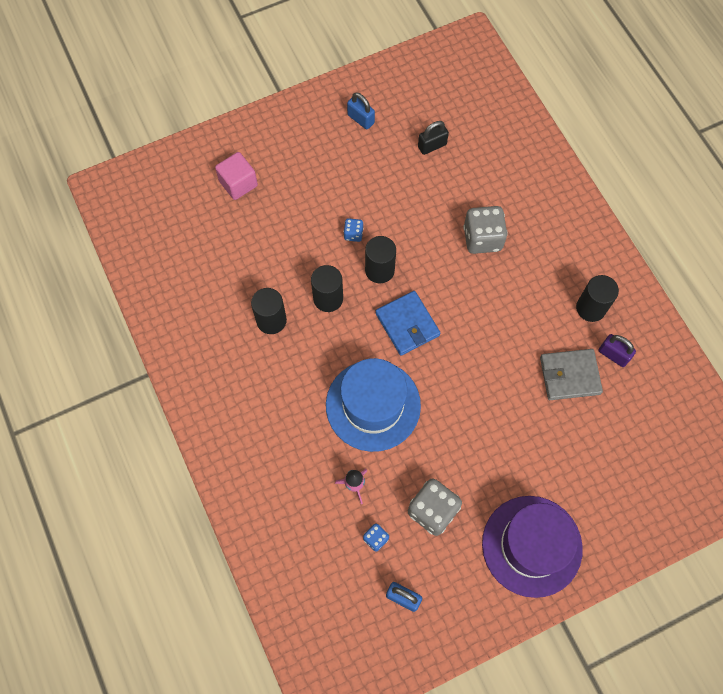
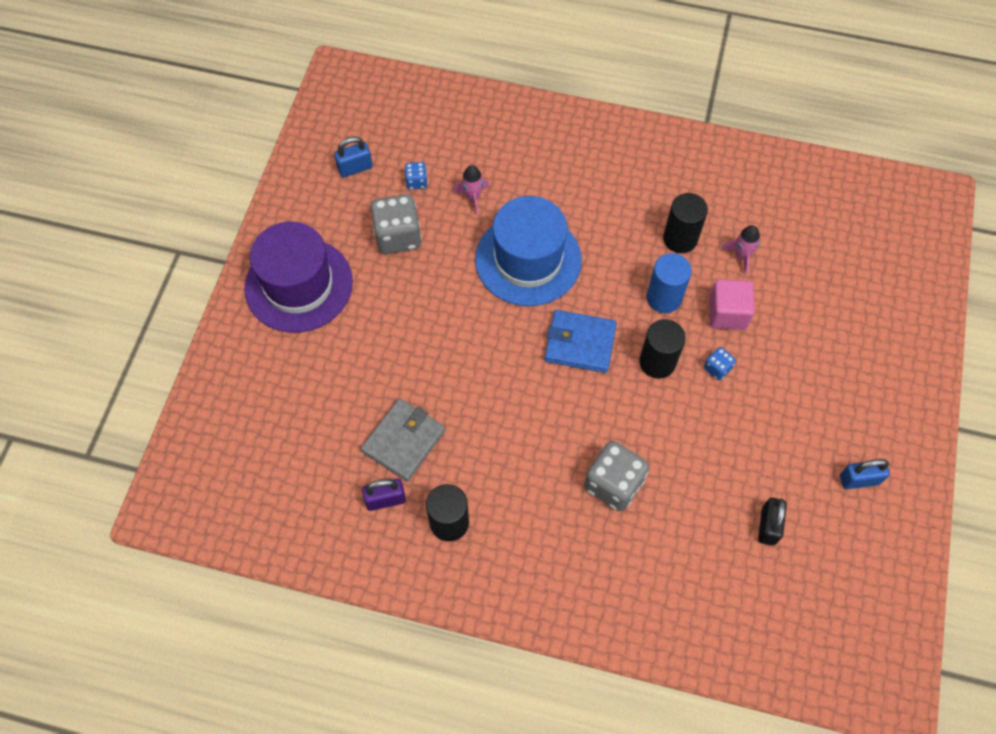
camera: 130 degrees right, 5 degrees down
pink cube [215,152,258,200] -> pink cube moved to [709,279,755,330]
black cylinder [311,265,343,312] -> blue cylinder [647,253,692,313]
none -> pink rocket [721,225,760,275]

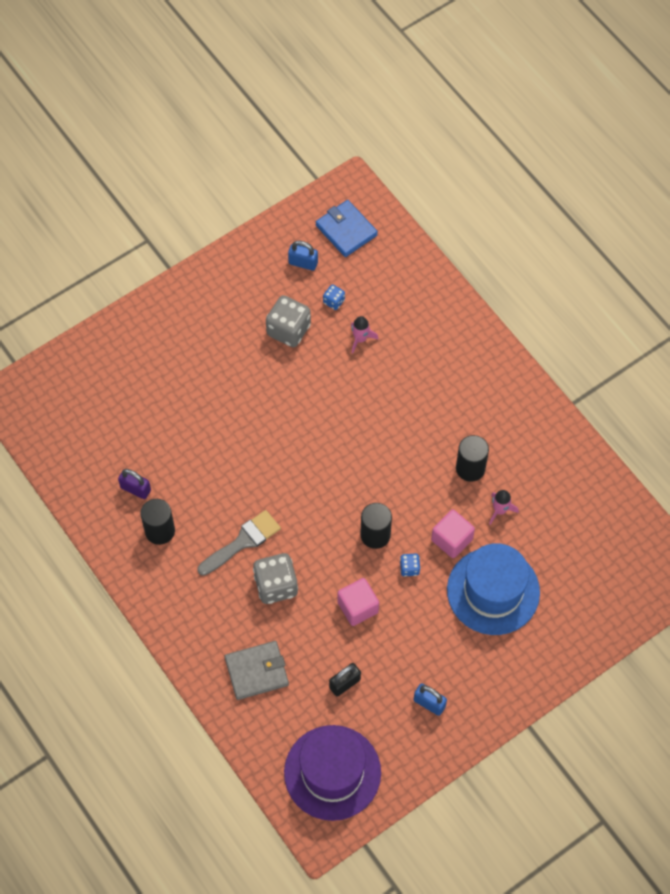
camera: 40 degrees right, 0 degrees up
purple hat [244,222,353,333] -> purple hat moved to [284,725,381,821]
grey wallet [361,398,445,482] -> grey wallet moved to [225,641,289,700]
blue hat [475,196,582,306] -> blue hat moved to [447,543,540,635]
blue wallet [545,310,617,373] -> blue wallet moved to [316,200,378,257]
blue cylinder [647,253,692,313] -> none
none -> grey brush [198,510,281,576]
none -> pink cube [337,578,379,626]

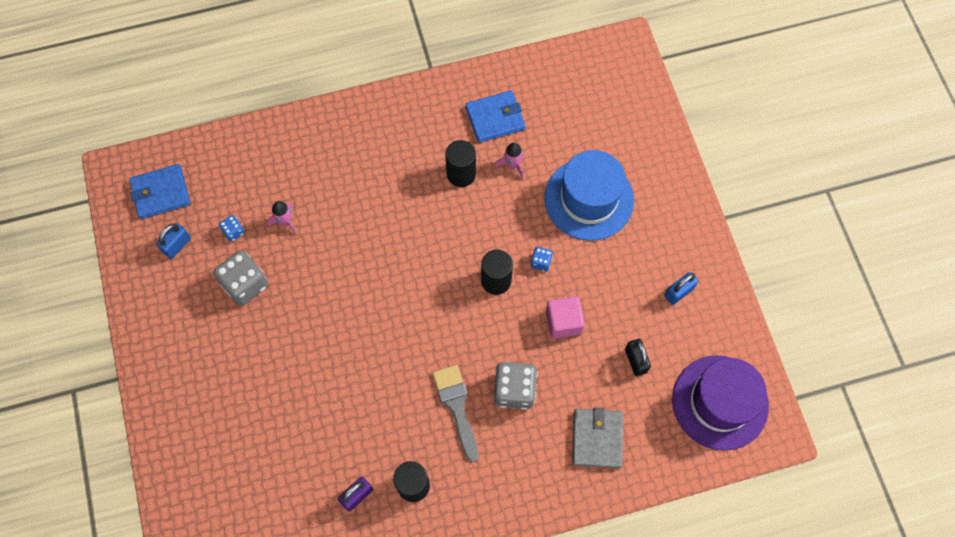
camera: 70 degrees left, 5 degrees up
pink cube [431,509,475,558] -> none
none -> blue wallet [465,90,526,143]

